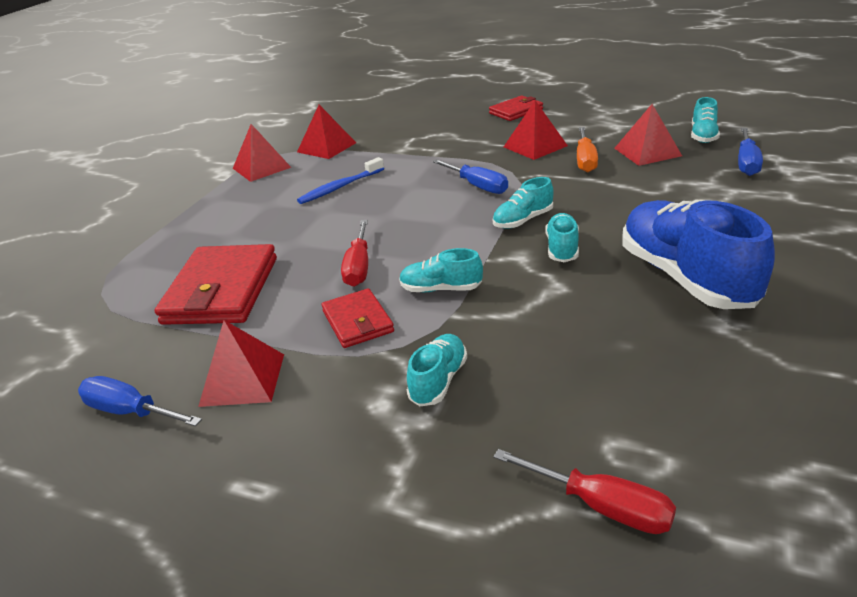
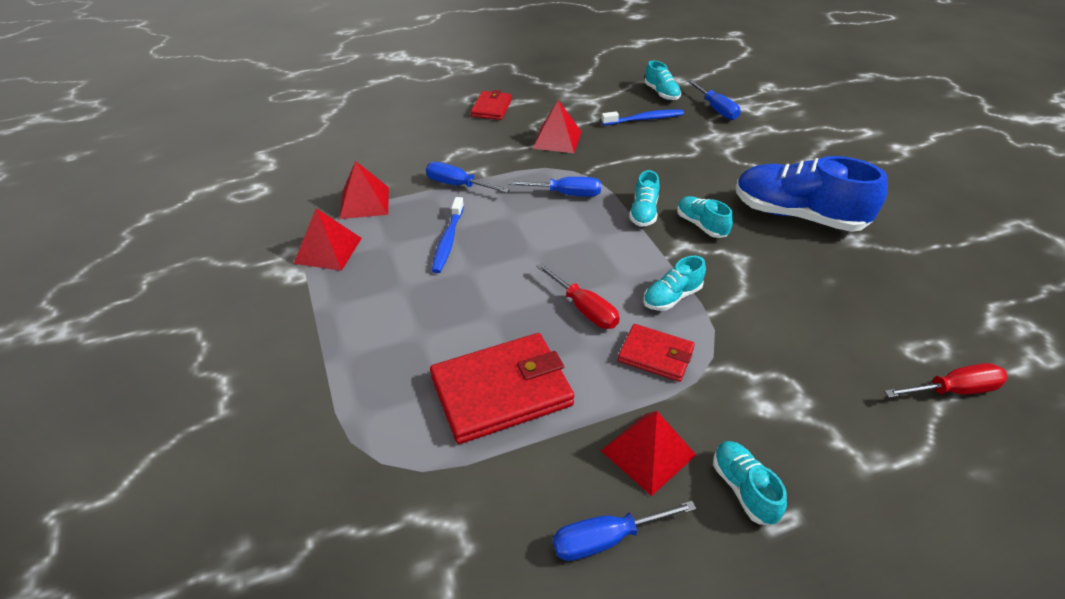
camera: 45 degrees left, 10 degrees up
red wallet [155,244,277,325] -> red wallet turned 75 degrees counterclockwise [430,333,574,444]
turquoise shoe [407,334,467,406] -> turquoise shoe moved to [713,441,787,525]
orange screwdriver [577,127,598,172] -> none
red pyramid [614,104,682,166] -> blue toothbrush [601,110,684,125]
none -> blue screwdriver [426,162,510,193]

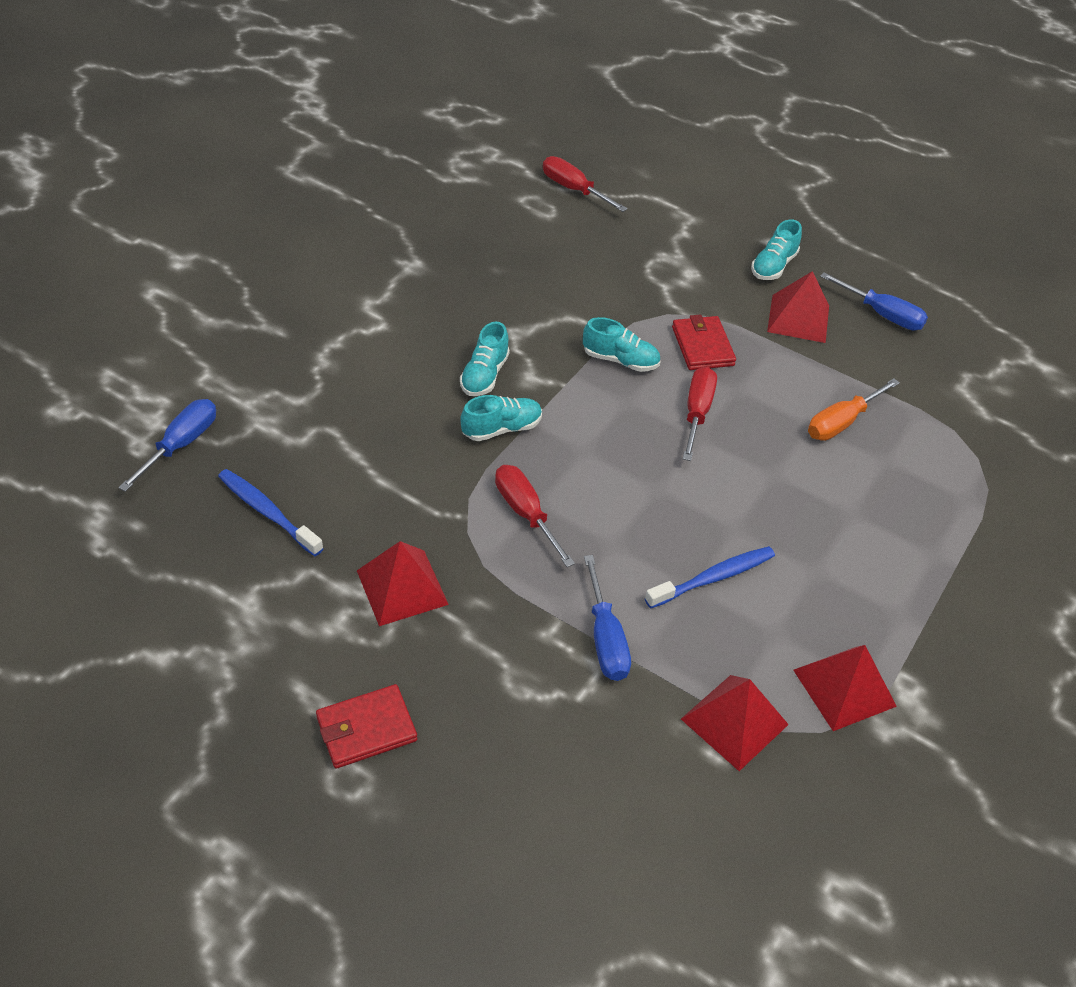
camera: 130 degrees left, 5 degrees up
red wallet [430,333,574,444] -> orange screwdriver [808,378,900,441]
blue screwdriver [508,177,601,197] -> red screwdriver [495,465,575,567]
turquoise shoe [644,61,681,100] -> none
blue shoe [736,156,888,232] -> none

